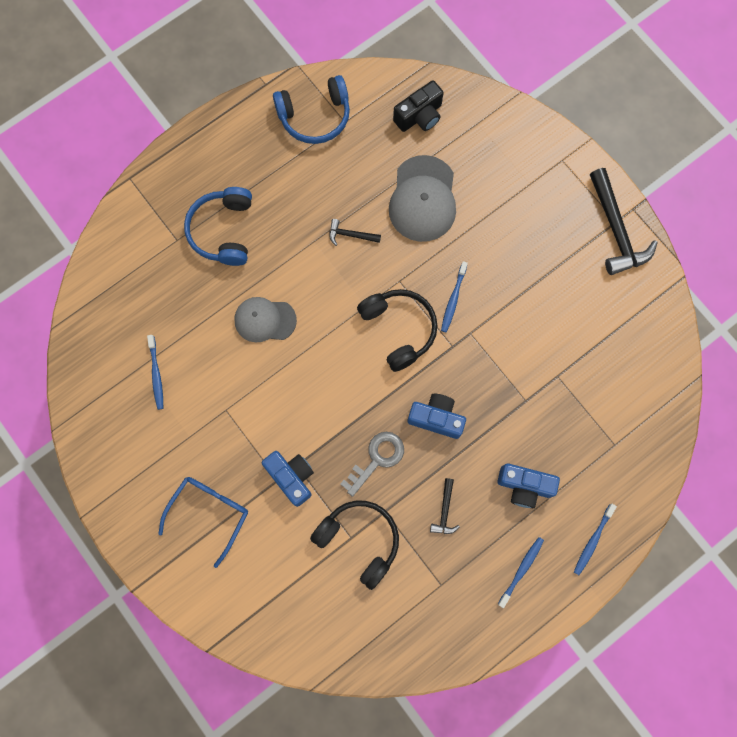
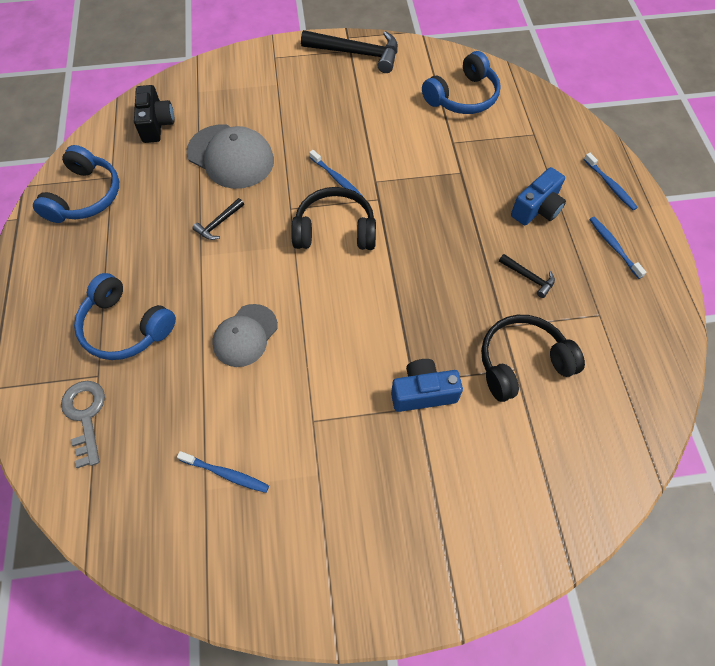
camera: 60 degrees left, 15 degrees down
blue glasses [158,477,248,568] -> none
grey key [340,432,404,497] -> grey key moved to [61,381,105,468]
blue camera [407,394,466,439] -> none
none -> blue headphones [422,51,501,114]

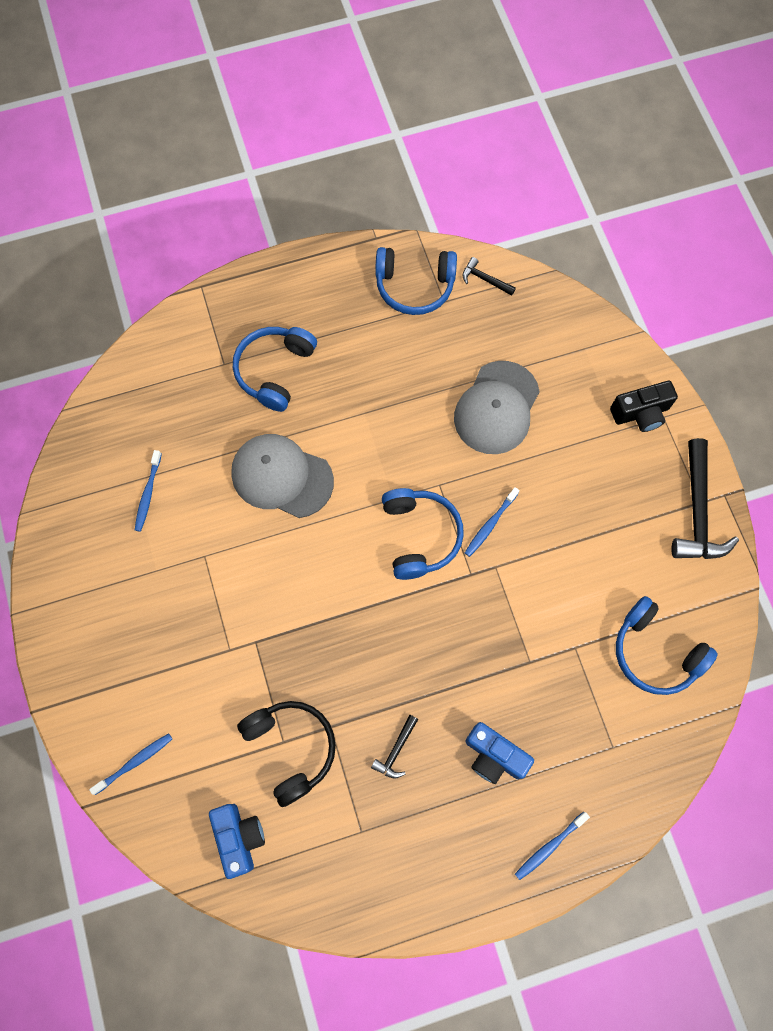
camera: 80 degrees right, 10 degrees up
grey key [61,381,105,468] -> none
black camera [134,85,175,143] -> black camera moved to [610,381,678,432]
black hammer [192,198,244,240] -> black hammer moved to [463,257,516,296]
grey cap [212,304,278,367] -> grey cap [231,434,334,518], size x1.51
black headphones [291,187,376,250] -> blue headphones [382,488,464,580]
blue camera [391,359,463,412] -> blue camera moved to [209,804,265,879]
blue toothbrush [589,217,647,279] -> blue toothbrush moved to [89,733,172,795]

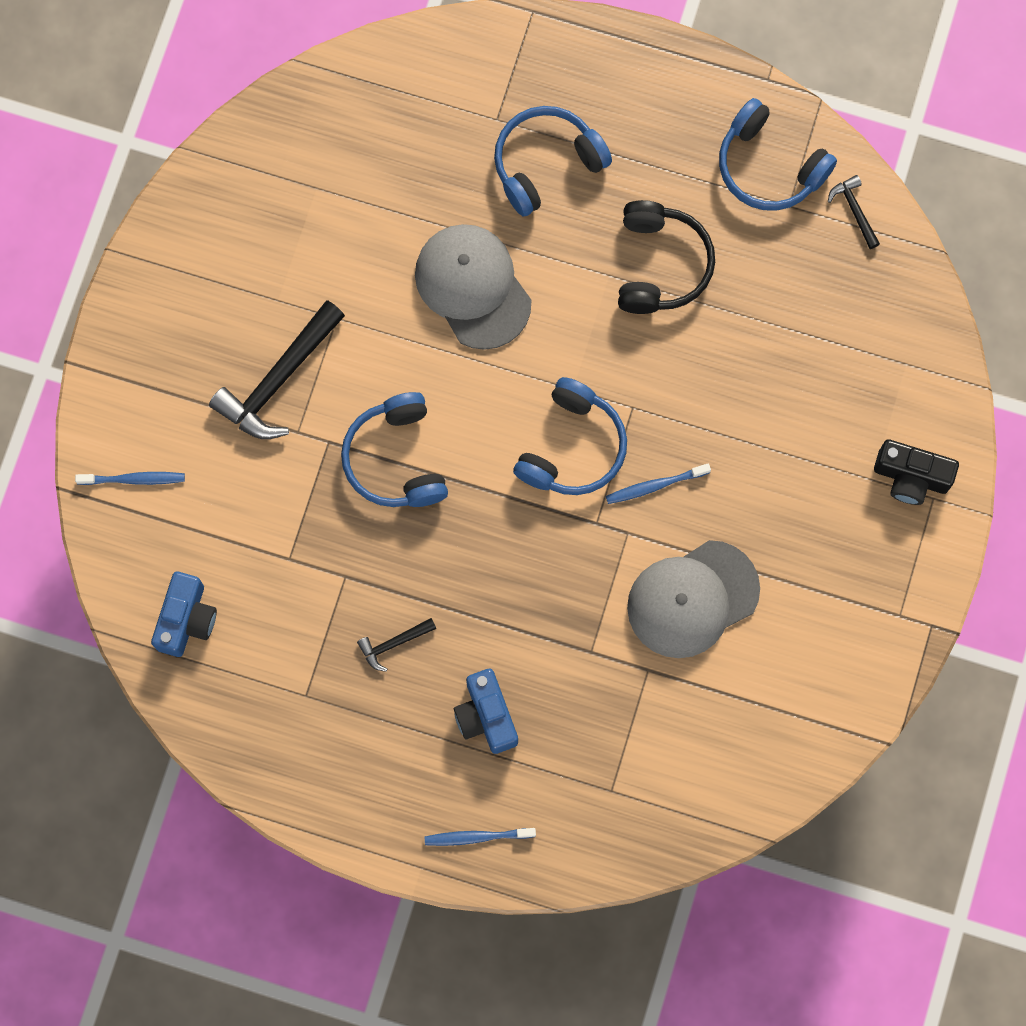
camera: 35 degrees right, 5 degrees up
blue toothbrush [135,450,162,532] -> none
black headphones [237,701,336,807] -> black headphones moved to [618,200,715,314]
grey cap [454,361,540,454] -> grey cap moved to [627,540,760,658]
blue headphones [616,596,718,695] -> blue headphones moved to [341,392,448,507]
black hammer [671,438,739,559] -> black hammer moved to [209,300,345,439]

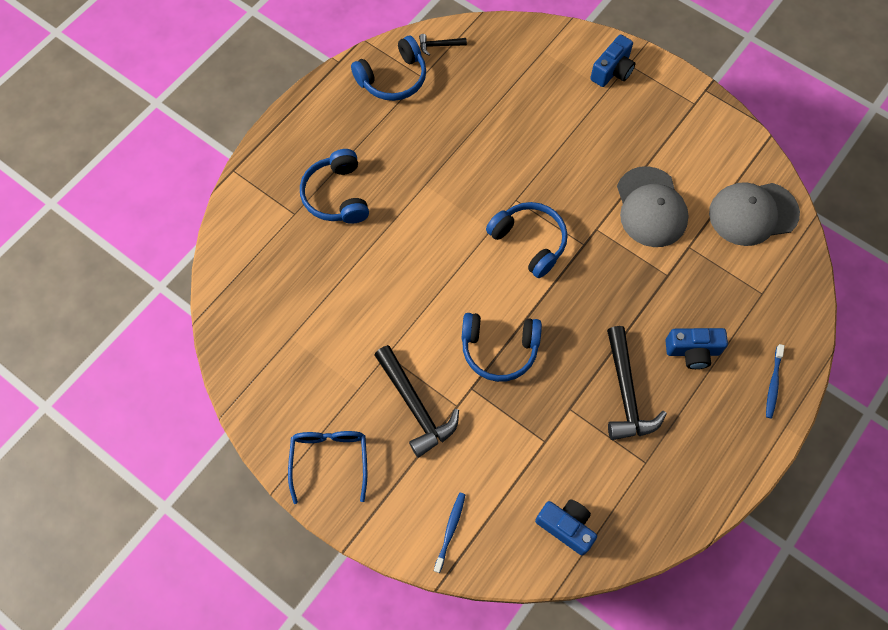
camera: 70 degrees left, 10 degrees down
black hammer [357,618,436,672] -> black hammer [607,326,667,440], size x2.07
grey cap [415,224,531,350] -> grey cap moved to [709,182,800,246]
blue toothbrush [606,463,711,504] -> none
black headphones [618,200,715,314] -> none
black camera [874,439,959,505] -> blue camera [590,34,635,87]
none -> blue glasses [288,431,367,504]

